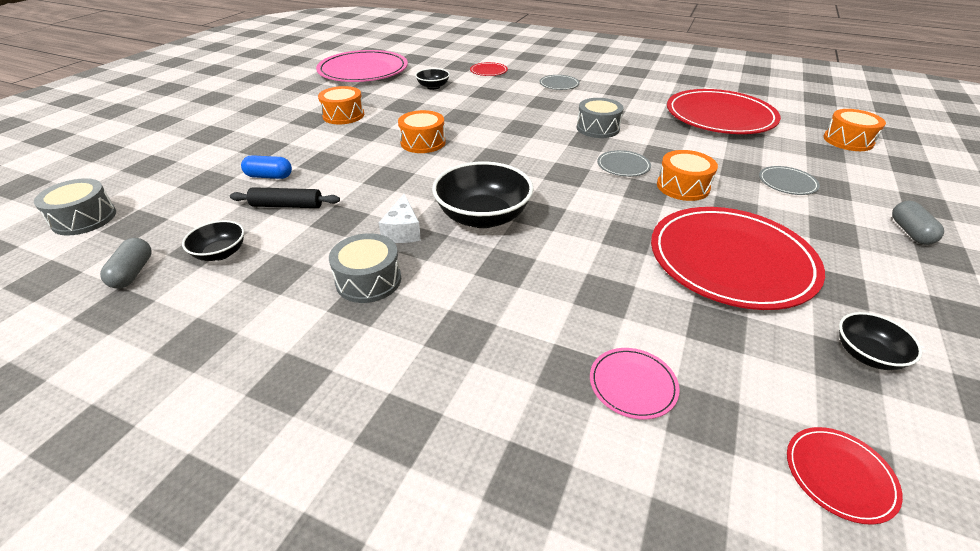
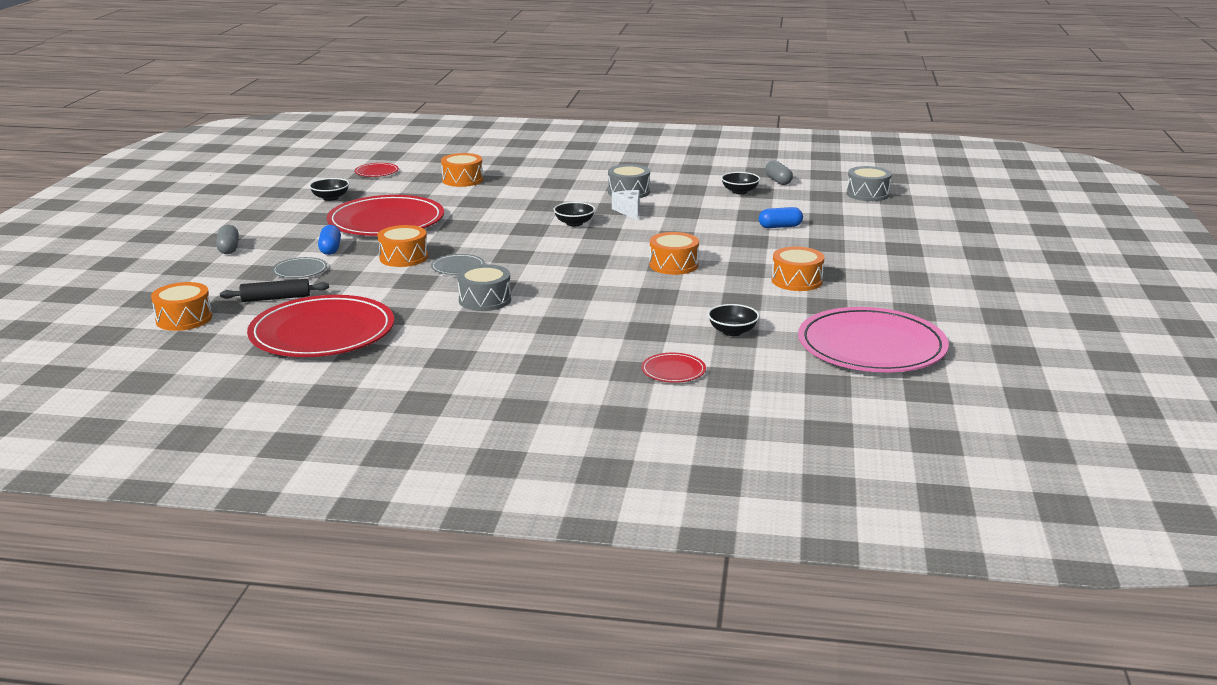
camera: 165 degrees right, 15 degrees down
black rolling pin [230,187,340,208] -> black rolling pin moved to [220,279,329,302]
black bowl [432,161,533,228] -> black bowl [553,202,595,226], size x0.53
grey plate [540,75,579,90] -> none
pink plate [590,348,680,419] -> orange drum [441,153,483,187]
none -> blue capsule [318,225,341,255]

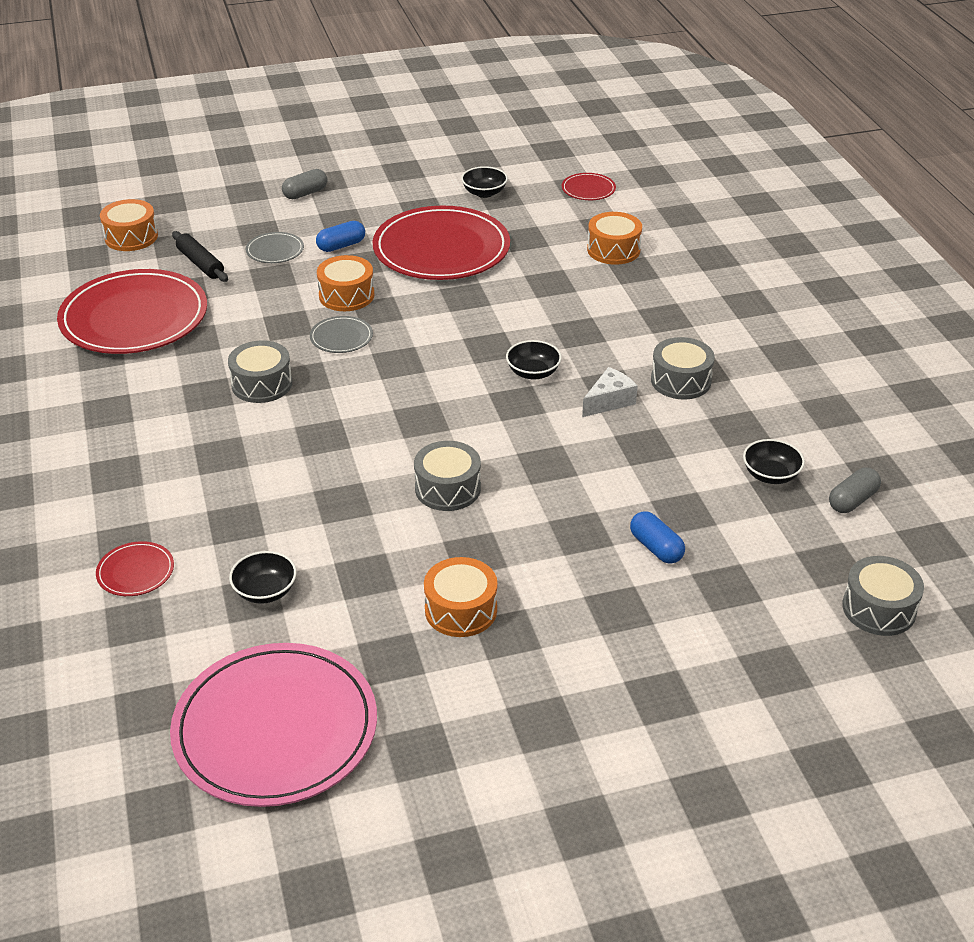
camera: 65 degrees right, 15 degrees up
orange drum [649,232,699,275] -> grey drum [414,441,481,511]

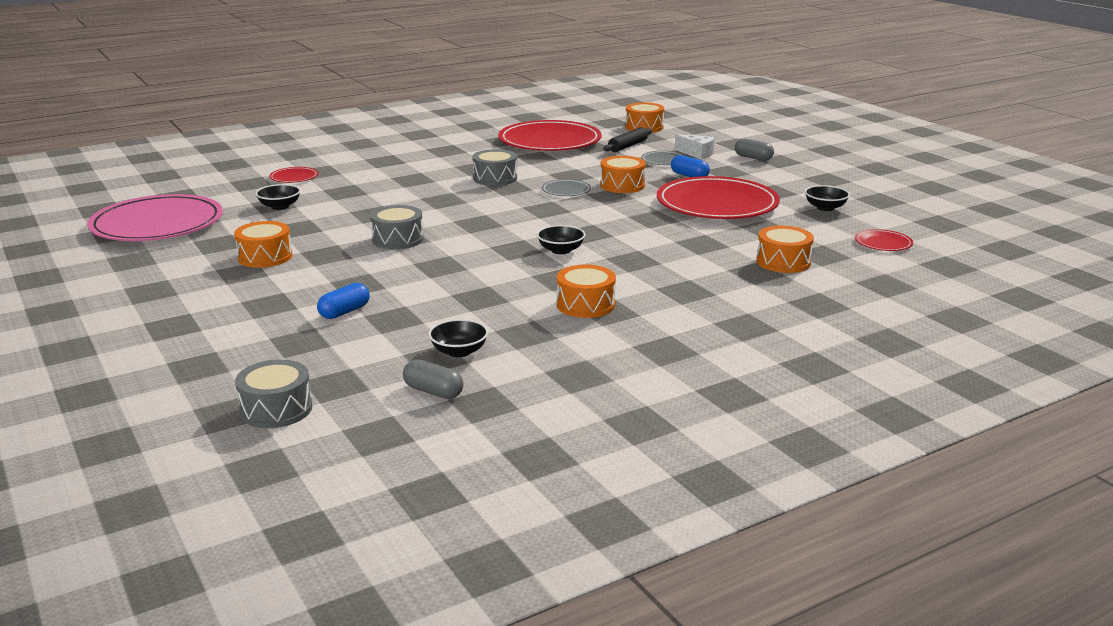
camera: 75 degrees right, 15 degrees down
white cheese [582,367,638,417] -> white cheese moved to [675,134,715,160]
grey drum [651,337,715,400] -> orange drum [557,265,616,318]

